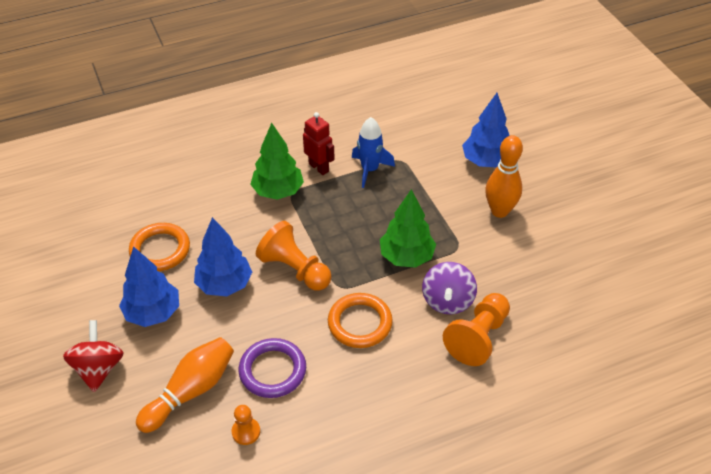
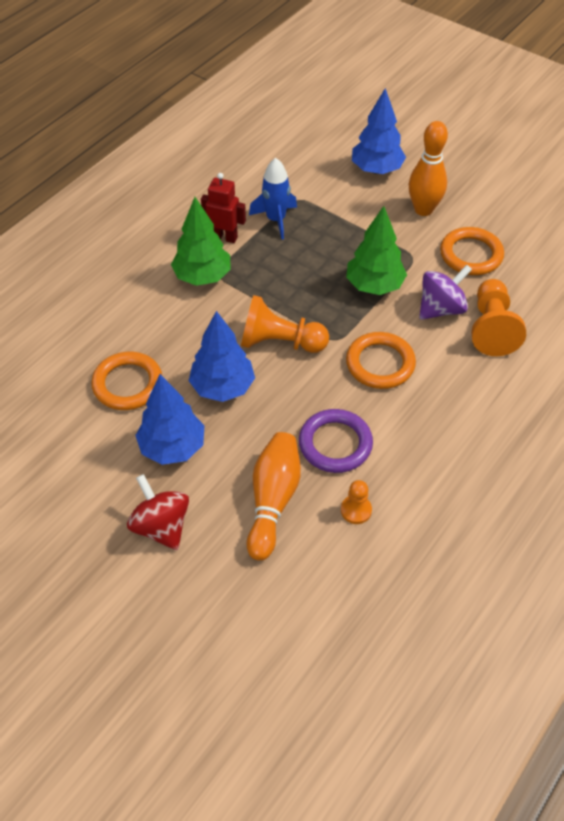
camera: 30 degrees left, 5 degrees up
purple spinning top [422,262,477,314] -> purple spinning top turned 105 degrees counterclockwise [419,265,472,320]
none -> orange ring [440,227,504,275]

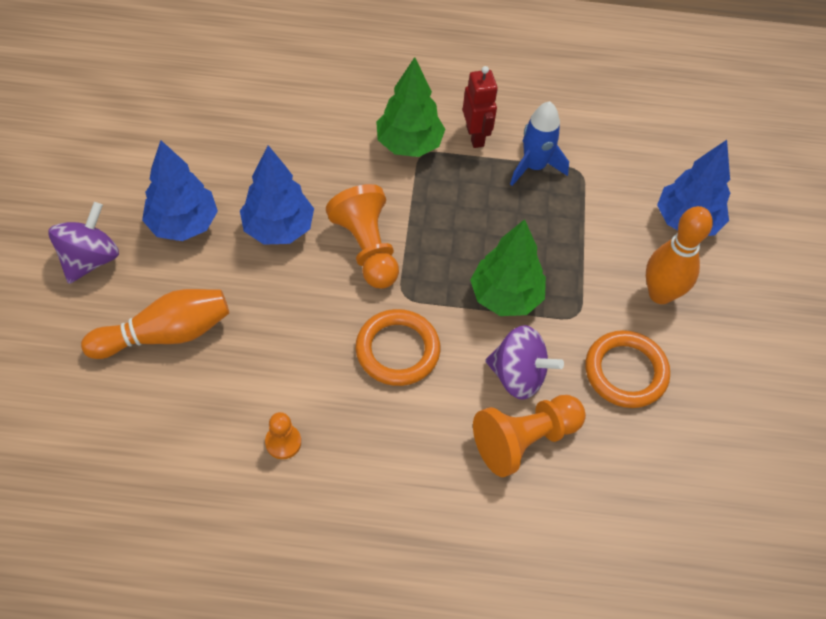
camera: 55 degrees right, 5 degrees up
orange ring [91,352,162,410] -> none
red spinning top [127,474,189,550] -> purple spinning top [48,202,119,284]
purple ring [299,409,373,473] -> none
orange pawn [341,480,372,524] -> orange pawn moved to [265,412,301,459]

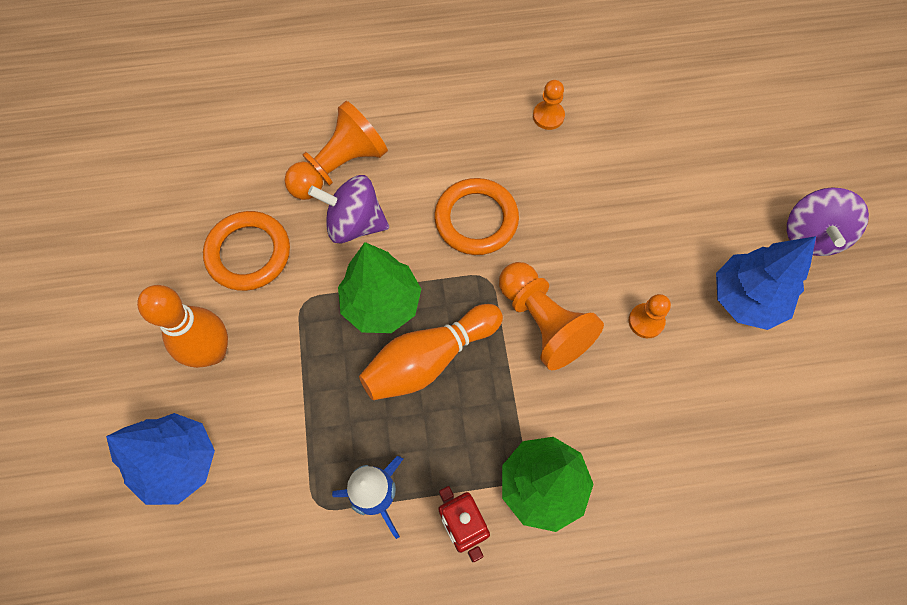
camera: 170 degrees right, 10 degrees up
orange bowling pin [81,289,229,359] -> orange bowling pin moved to [359,304,503,400]
blue tree [240,145,314,245] -> orange pawn [628,294,671,338]

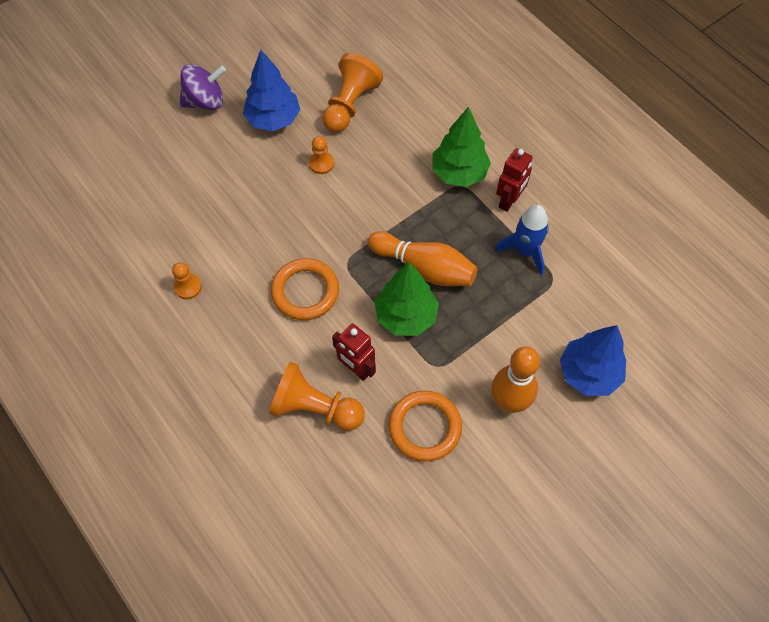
camera: 120 degrees left, 5 degrees down
purple spinning top [308,175,389,244] -> red robot [332,323,376,381]
orange pawn [499,262,604,370] -> orange pawn moved to [322,53,383,132]

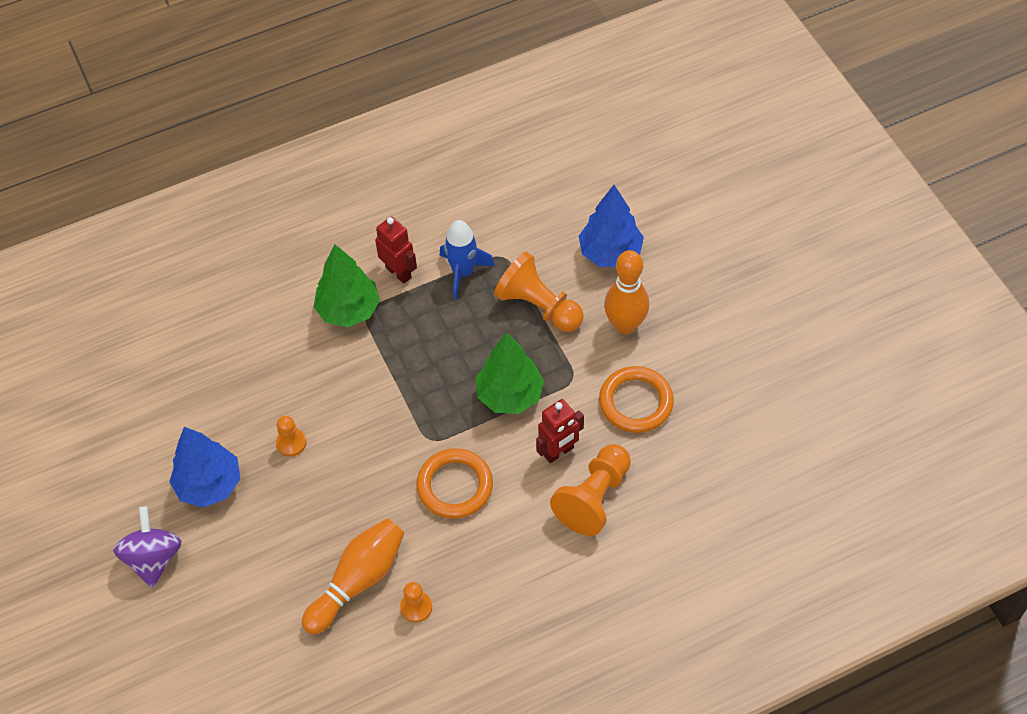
camera: 75 degrees left, 5 degrees down
orange pawn [322,53,383,132] -> orange pawn moved to [494,252,584,332]
orange bowling pin [368,231,478,286] -> orange bowling pin moved to [302,519,404,634]

